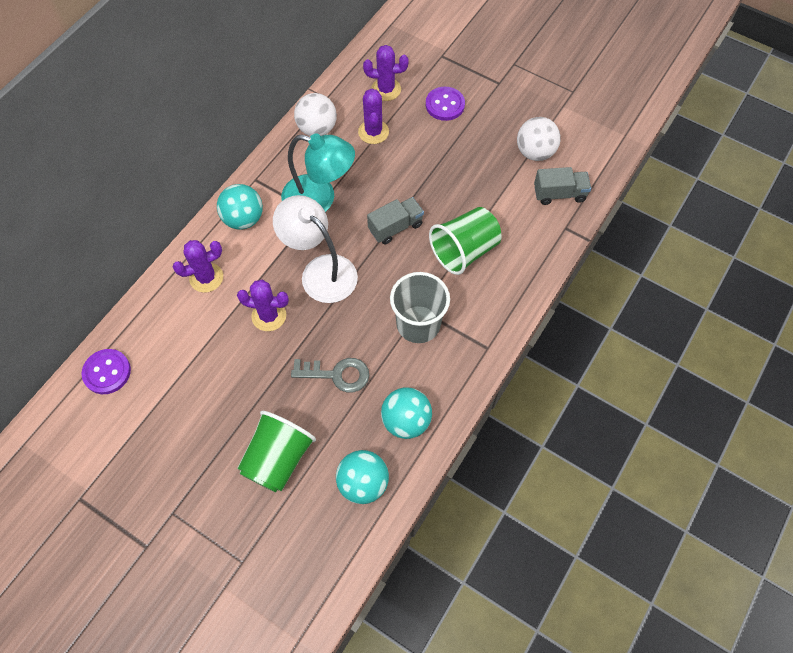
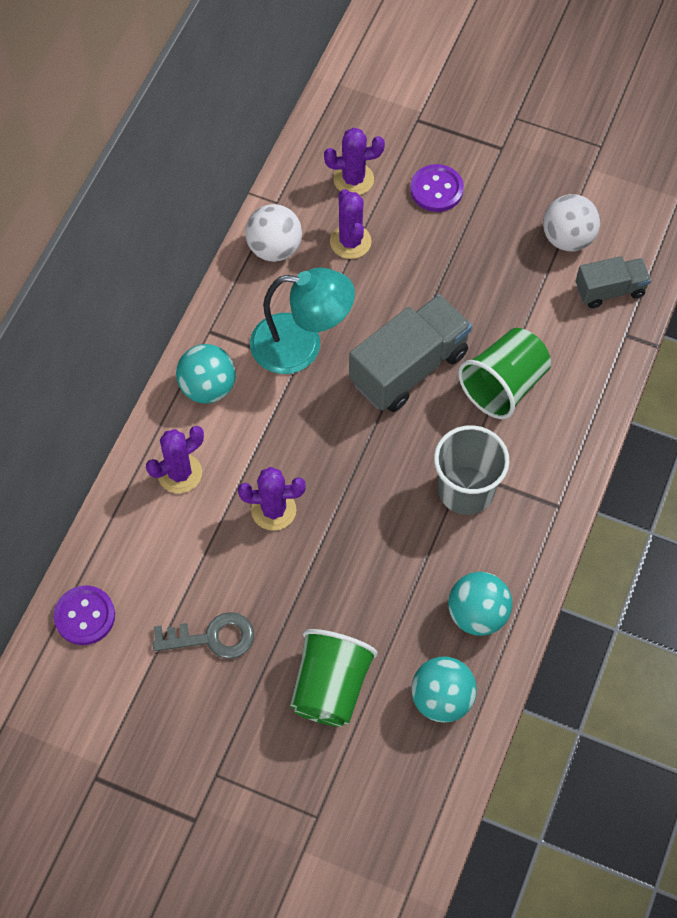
camera: 10 degrees left, 0 degrees up
white lamp [273,195,358,303] -> none
grey key [291,358,370,393] -> grey key moved to [152,612,254,659]
grey truck [367,197,424,244] -> grey truck [349,295,472,412], size x1.74

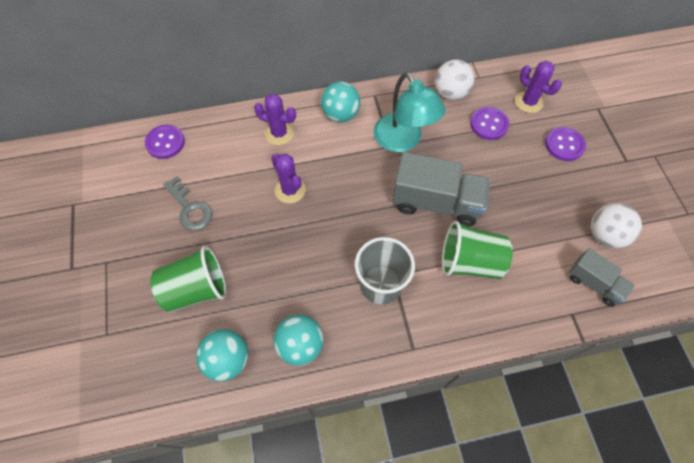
camera: 55 degrees right, 0 degrees up
purple cactus [330,189,372,259] -> purple button [470,107,509,140]

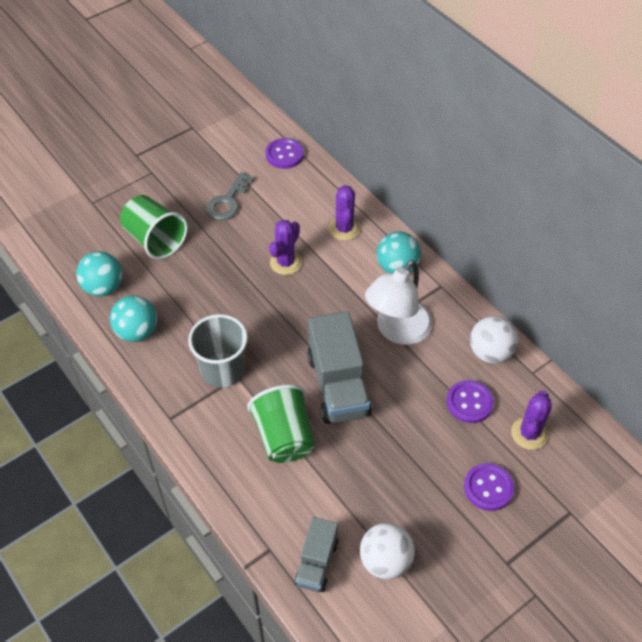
camera: 65 degrees right, 10 degrees down
turquoise lamp [373,72,445,152] -> white lamp [365,260,433,345]

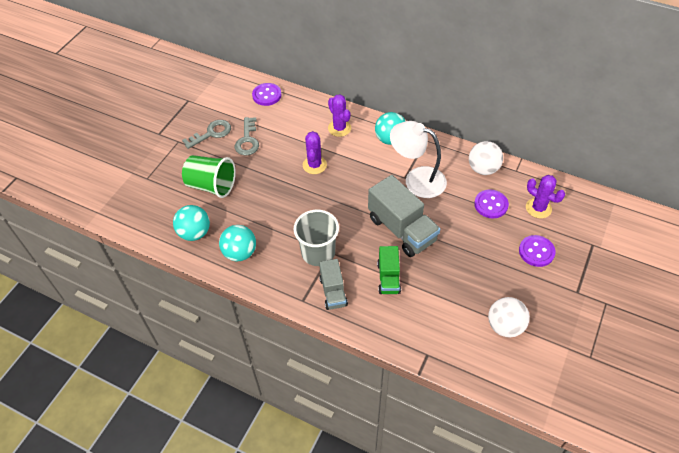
camera: 25 degrees left, 0 degrees up
green cup [247,385,315,463] -> green truck [377,246,401,294]
grey truck [294,517,338,592] -> grey truck moved to [319,259,348,310]
white lamp [365,260,433,345] -> white lamp turned 105 degrees clockwise [390,121,447,198]
purple cactus [511,390,552,450] -> purple cactus turned 45 degrees counterclockwise [526,175,565,218]
none -> grey key [182,120,231,149]

